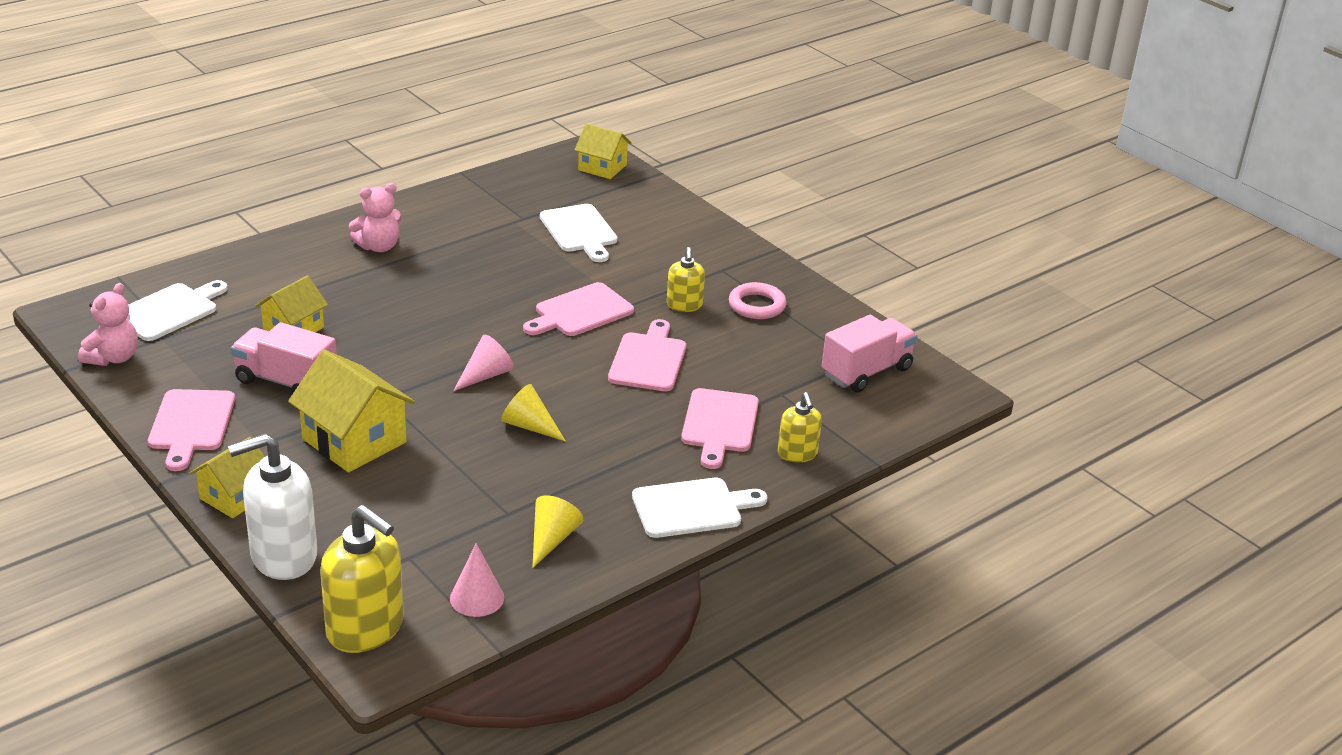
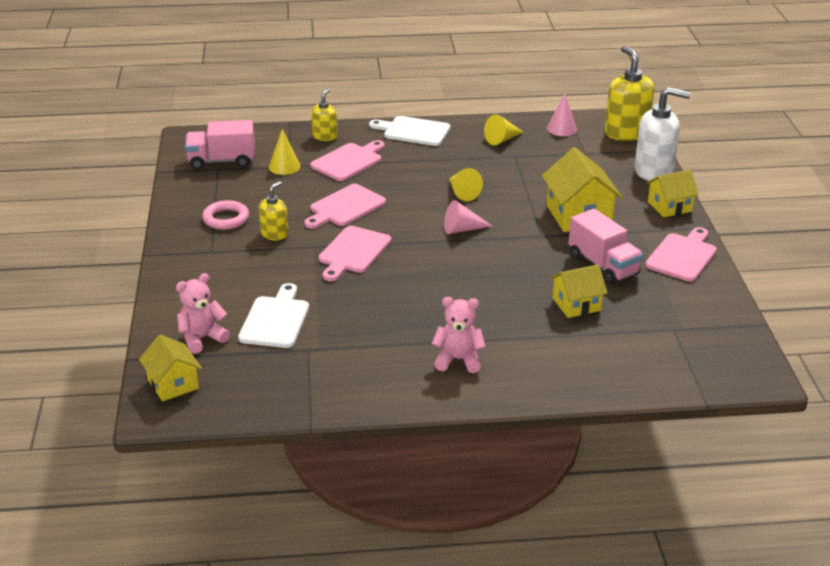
camera: 145 degrees left, 0 degrees up
pink teddy bear [78,283,138,366] -> pink teddy bear moved to [176,273,230,354]
white cutting board [128,280,228,341] -> none
pink cutting board [523,282,634,336] -> pink cutting board turned 120 degrees clockwise [319,226,391,281]
none -> yellow cone [269,129,301,175]

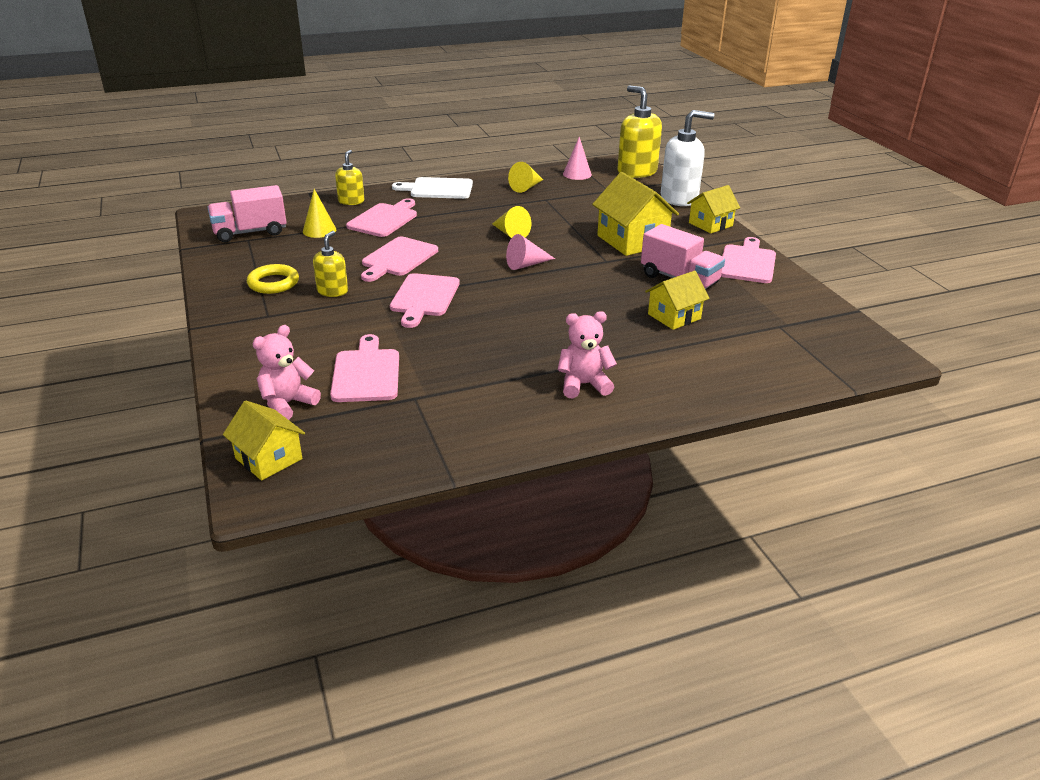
camera: 15 degrees left, 0 degrees up
pink ring [202,200,249,230] -> yellow ring [247,264,299,294]
white cutting board [238,283,309,348] -> pink cutting board [330,334,399,402]

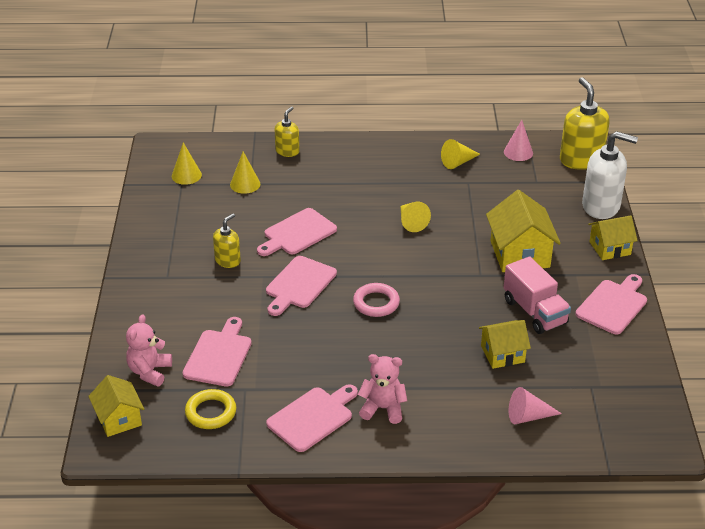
camera: 20 degrees right, 5 degrees up
pink truck [207,185,287,242] -> yellow cone [172,143,202,185]
yellow ring [247,264,299,294] -> yellow ring moved to [185,389,236,429]
pink teddy bear [252,325,321,420] -> pink teddy bear turned 45 degrees counterclockwise [126,314,172,387]
pink cutting board [346,198,417,237] -> pink cutting board moved to [266,384,358,452]
white cutting board [392,177,473,199] -> none
pink cone [506,234,555,270] -> pink cone moved to [509,387,562,424]
none -> pink ring [353,283,400,317]

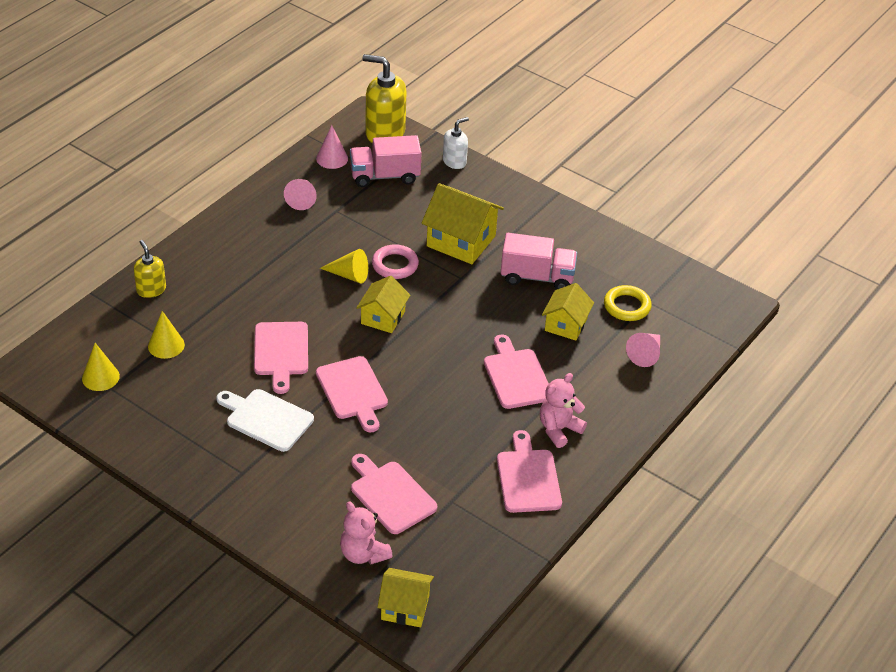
camera: 55 degrees left, 5 degrees up
yellow ring [185,389,236,429] -> yellow ring moved to [604,285,652,321]
yellow soap dispenser [213,213,241,268] -> white cutting board [216,389,314,452]
pink ring [353,283,400,317] -> pink ring moved to [372,244,419,279]
yellow cone [441,139,480,169] -> pink cone [284,179,317,210]
pink cutting board [575,274,647,334] -> pink cutting board moved to [484,335,549,409]
white soap dispenser [582,131,638,219] -> white soap dispenser [443,117,469,169], size x0.56
yellow house [588,215,638,260] -> yellow house moved to [356,276,410,333]
none -> pink truck [350,135,422,187]

